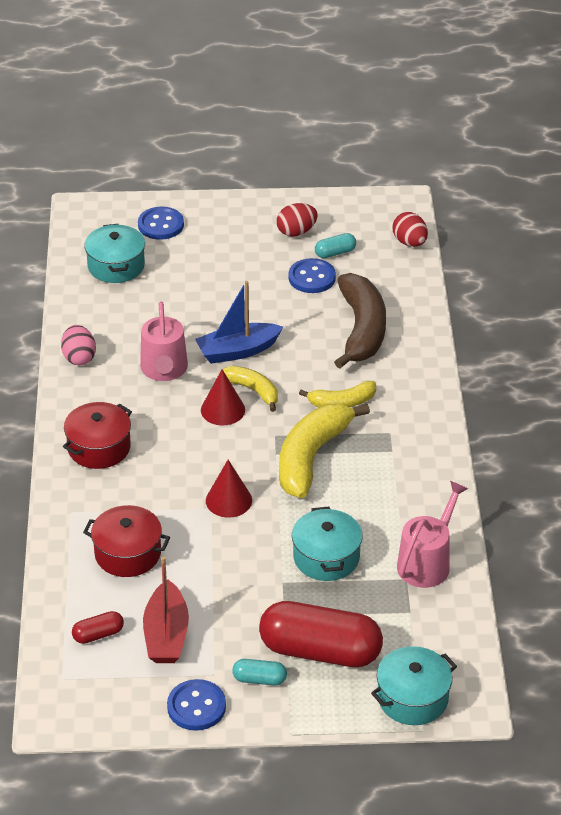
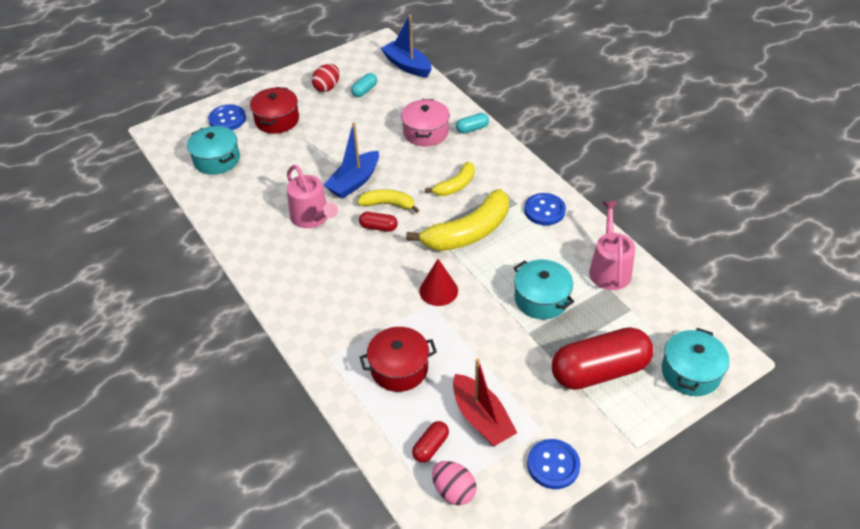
camera: 30 degrees left, 5 degrees up
pink egg [61,325,96,365] -> pink egg moved to [432,461,476,505]
red pot [63,402,132,469] -> red pot moved to [250,87,299,134]
red cone [201,369,245,425] -> red capsule [359,212,398,232]
turquoise capsule [232,659,287,685] -> turquoise capsule moved to [456,113,489,134]
yellow banana [279,404,370,498] -> yellow banana turned 120 degrees counterclockwise [406,189,509,251]
blue button [288,258,336,293] -> blue button moved to [524,193,566,225]
brown banana [334,273,386,369] -> pink pot [401,99,450,146]
red egg [393,212,428,247] -> blue boat [381,15,432,77]

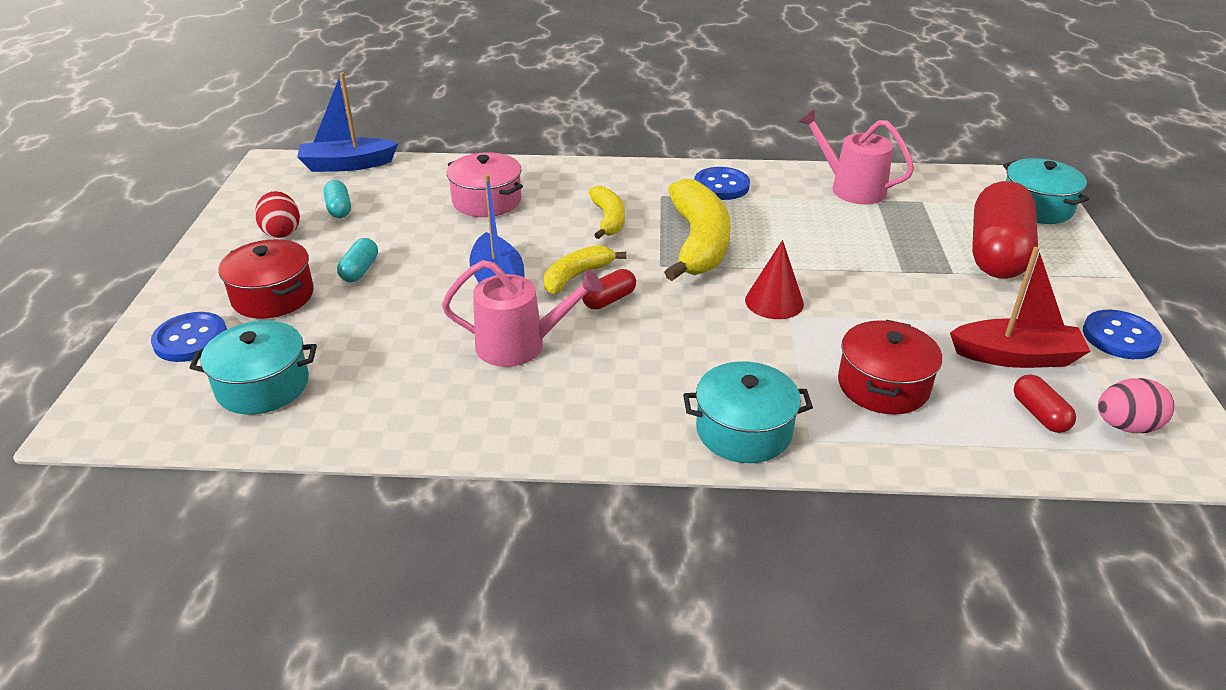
camera: 55 degrees left, 10 degrees down
turquoise capsule [456,113,489,134] -> turquoise capsule moved to [337,238,378,282]
turquoise pot [514,260,574,319] -> turquoise pot moved to [683,361,813,463]

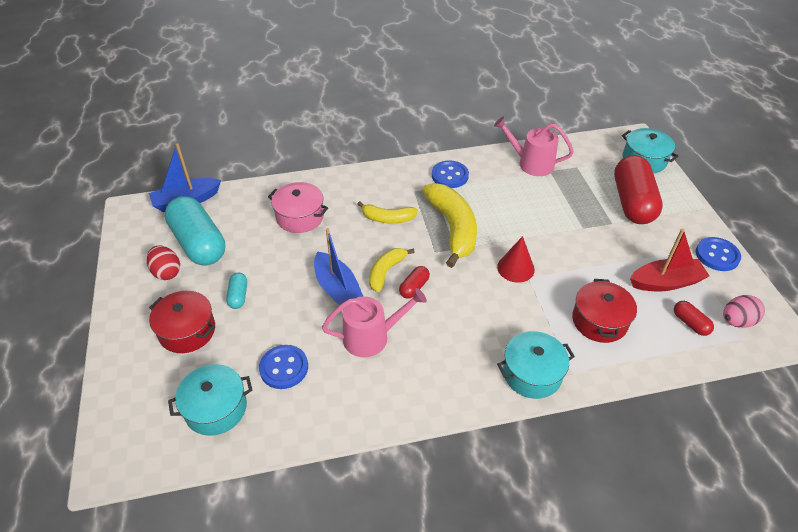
camera: 15 degrees left, 10 degrees up
blue button [151,312,227,362] -> blue button moved to [259,345,308,389]
turquoise capsule [323,180,351,218] -> turquoise capsule [165,196,225,266], size x2.30
yellow banana [588,186,625,239] -> yellow banana turned 120 degrees clockwise [358,201,418,224]

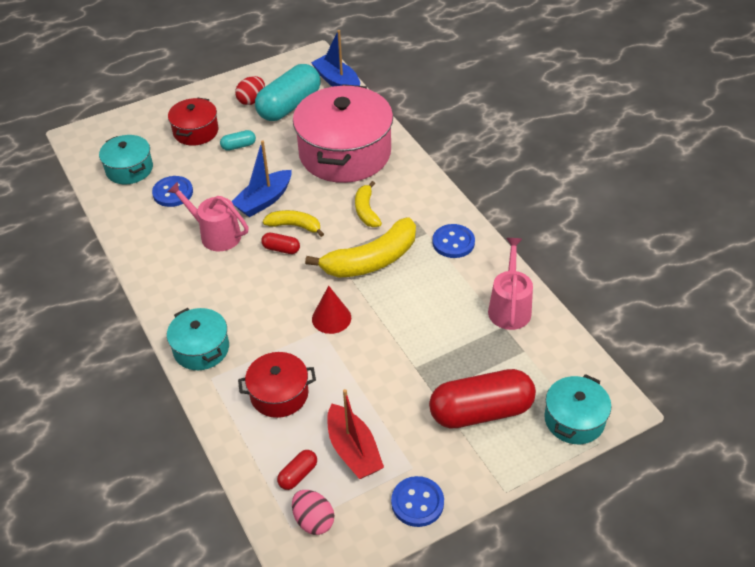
camera: 75 degrees right, 0 degrees up
pink pot [268,182,328,233] -> pink pot [293,84,393,183], size x1.97
pink watering can [322,288,427,357] -> pink watering can turned 150 degrees clockwise [167,181,248,252]

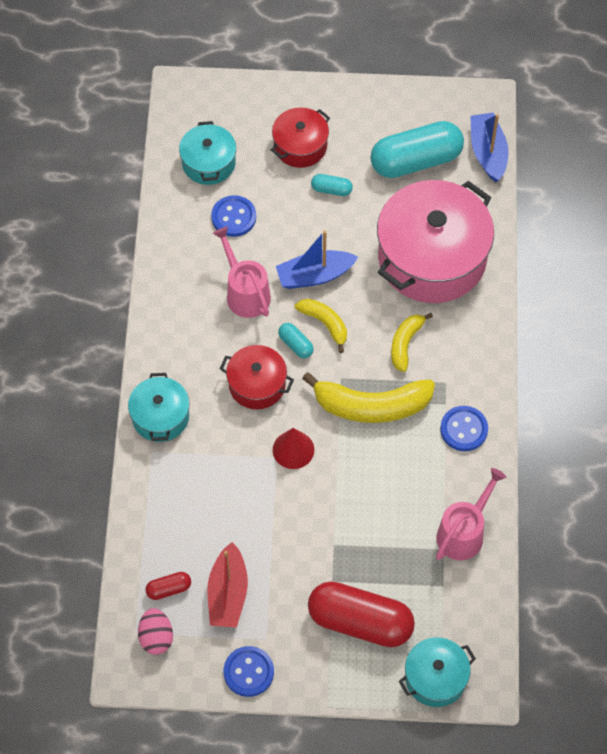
camera: 30 degrees right, 15 degrees up
red egg [235,76,265,105] -> none
red pot [238,352,316,418] -> red pot moved to [220,345,294,409]
red capsule [261,233,300,254] -> turquoise capsule [278,323,314,358]

